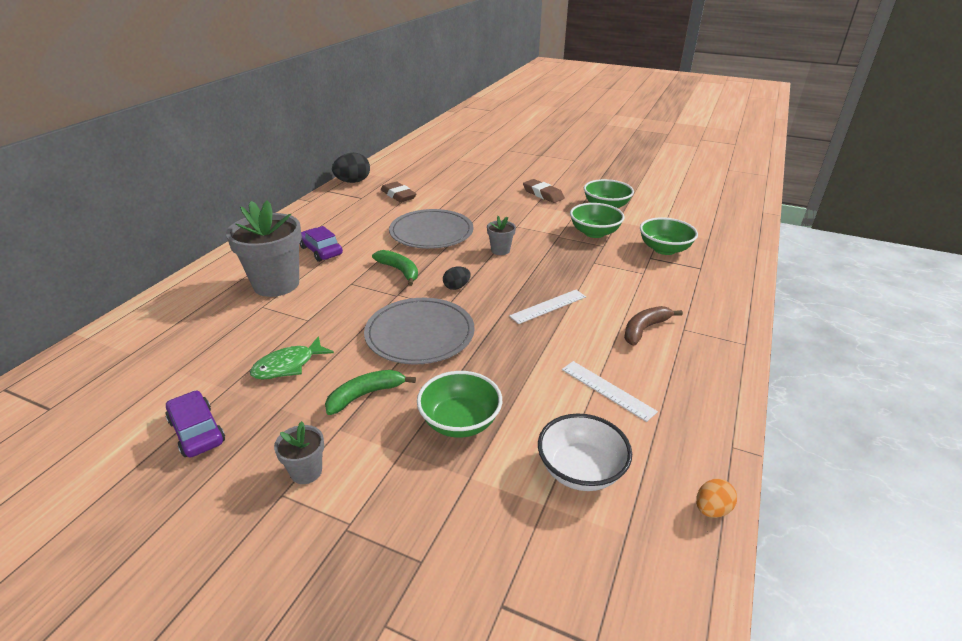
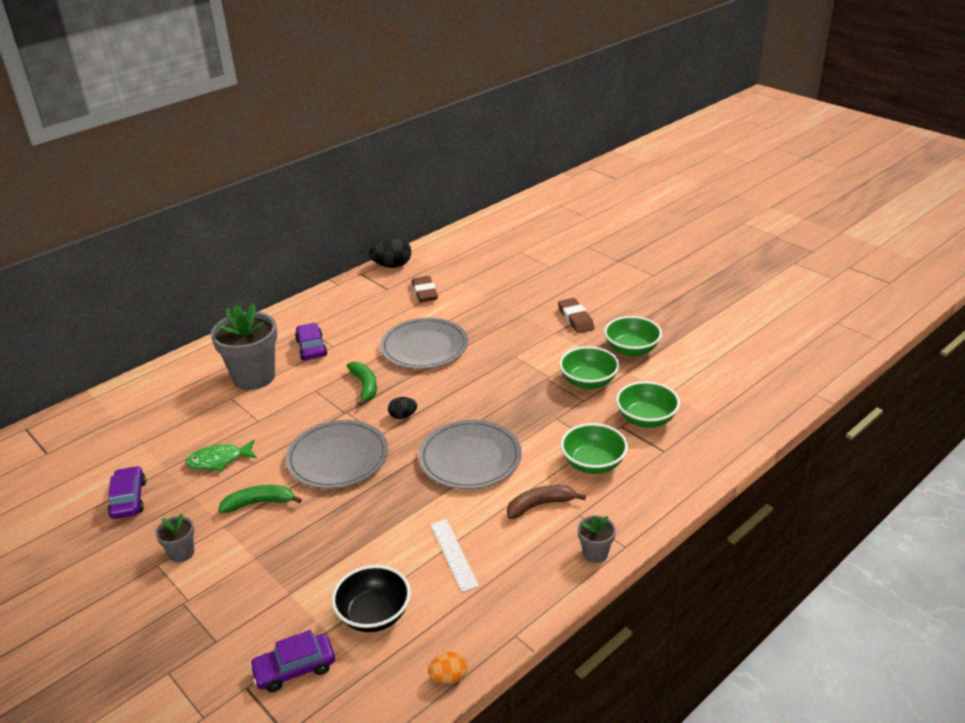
camera: 25 degrees right, 0 degrees up
green bowl [417,371,502,438] -> green bowl moved to [561,423,628,474]
grey flower pot [487,216,516,255] -> grey flower pot moved to [578,515,616,563]
white ruler [509,290,586,324] -> grey plate [419,420,522,489]
white bowl [538,414,632,491] -> black bowl [332,565,411,632]
none -> purple car [249,630,335,692]

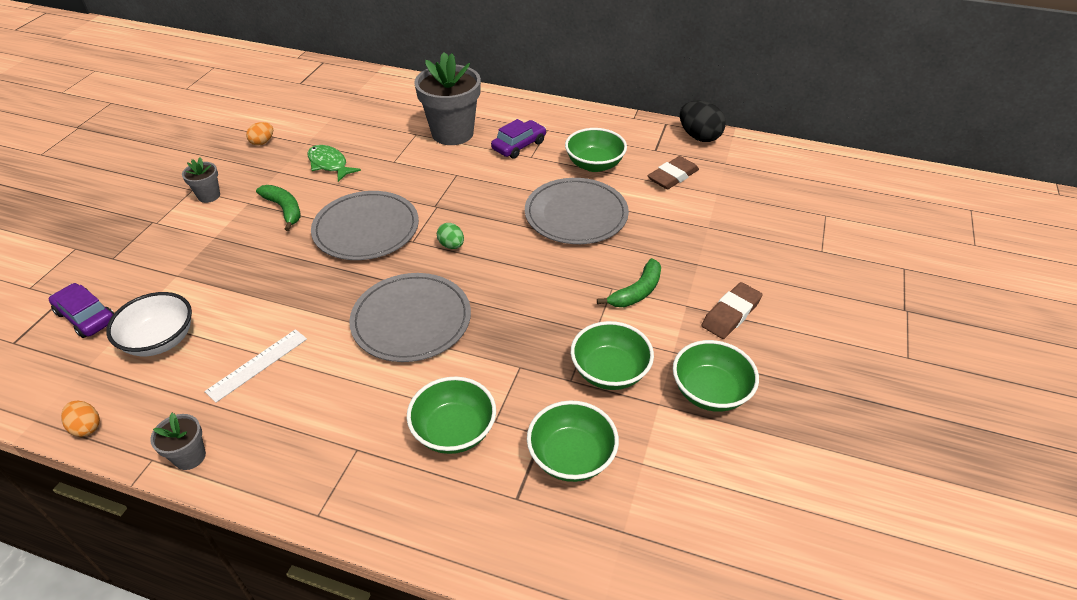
camera: 60 degrees right, 10 degrees up
purple car [108,466,146,519] -> orange egg [246,122,273,145]
black bowl [332,565,411,632] -> white bowl [106,292,192,356]
green banana [347,362,377,406] -> green banana moved to [597,258,661,307]
black egg [388,397,417,419] -> green egg [437,223,464,249]
brown banana [507,485,586,519] -> none
grey flower pot [578,515,616,563] -> grey flower pot moved to [150,413,206,470]
none -> green bowl [565,128,627,172]

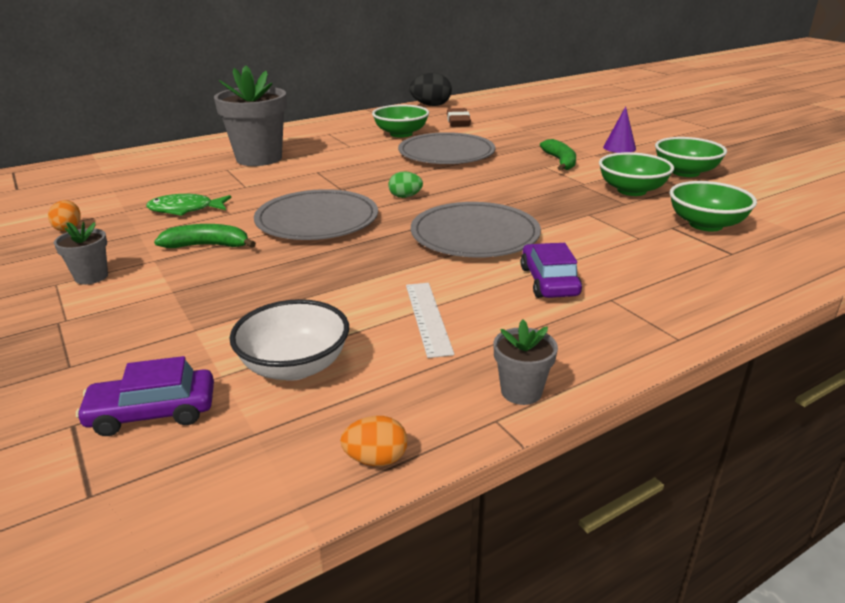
camera: 50 degrees left, 15 degrees down
green bowl [407,377,496,454] -> none
purple car [491,119,546,159] -> purple car moved to [520,243,582,298]
brown eraser [701,282,763,339] -> purple cone [603,106,636,153]

